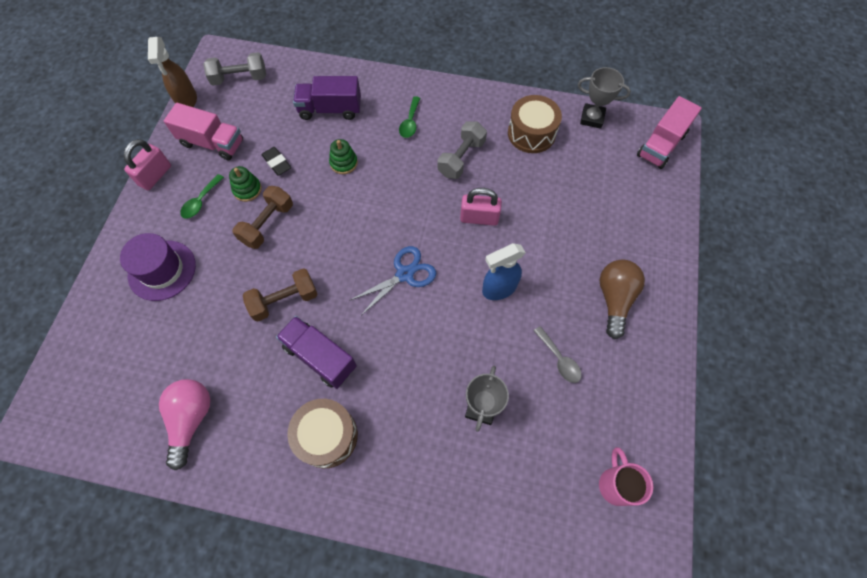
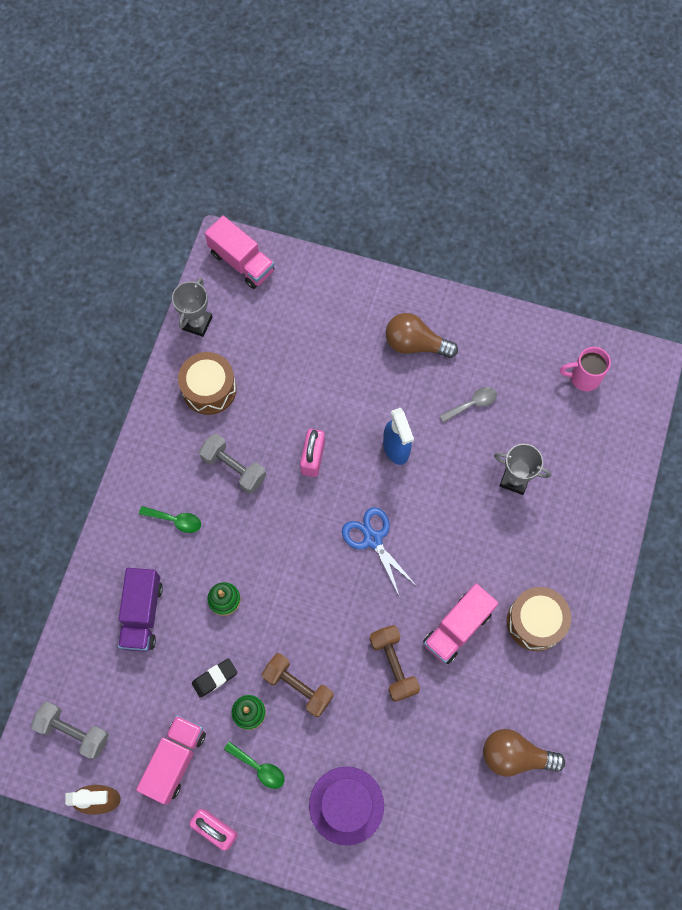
camera: 85 degrees left, 5 degrees up
pink light bulb [159,379,210,470] -> brown light bulb [483,729,565,777]
grey dumbbell [203,52,266,86] -> grey dumbbell turned 60 degrees counterclockwise [31,702,109,759]
purple truck [276,316,357,389] -> pink truck [423,583,499,664]

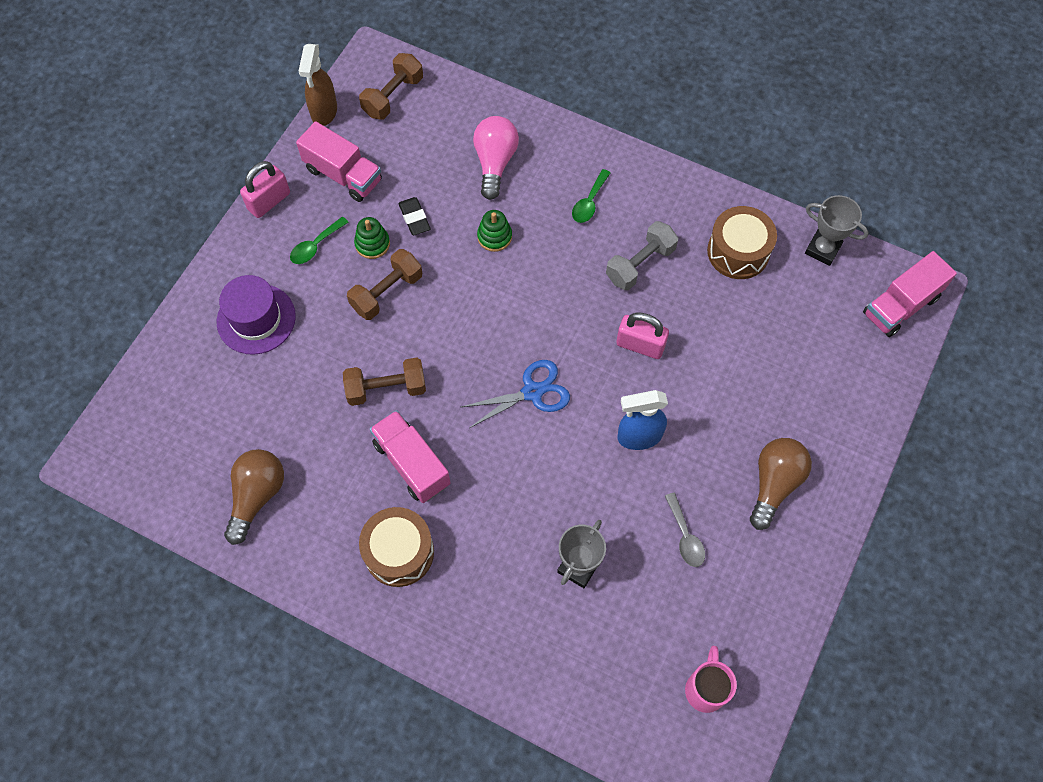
camera: 100 degrees right, 5 degrees down
grey dumbbell [31,702,109,759] -> brown dumbbell [359,53,423,120]
purple truck [118,568,163,652] -> pink light bulb [473,116,519,200]

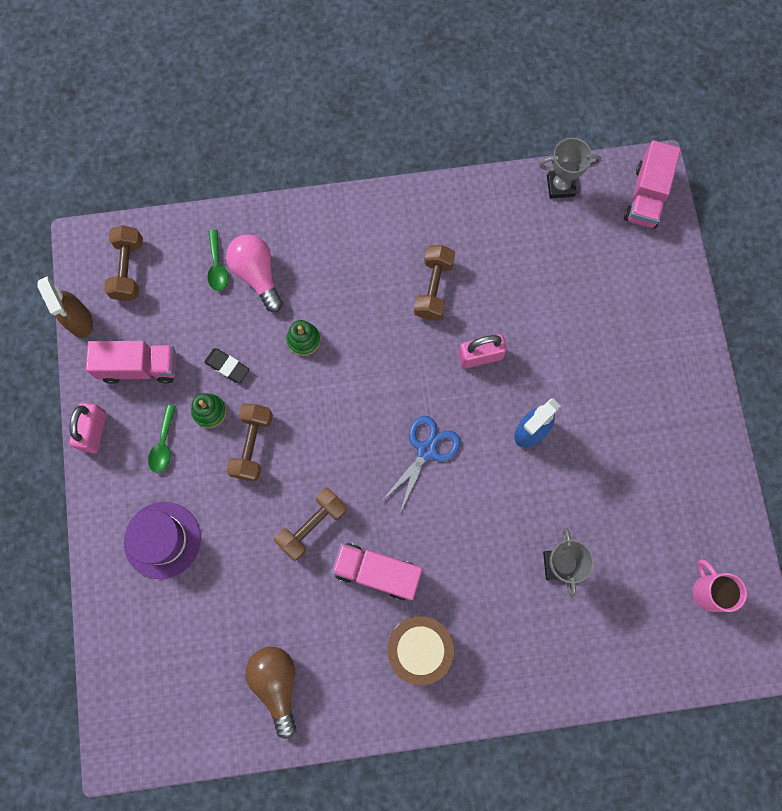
camera: 35 degrees left, 10 degrees up
green spoon [572,169,610,223] -> green spoon moved to [208,230,228,291]
grey dumbbell [606,221,678,290] -> brown dumbbell [414,245,455,320]
grey spoon [665,493,705,567] -> none
brown drum [707,206,777,279] -> none
brown light bulb [750,438,812,530] -> none

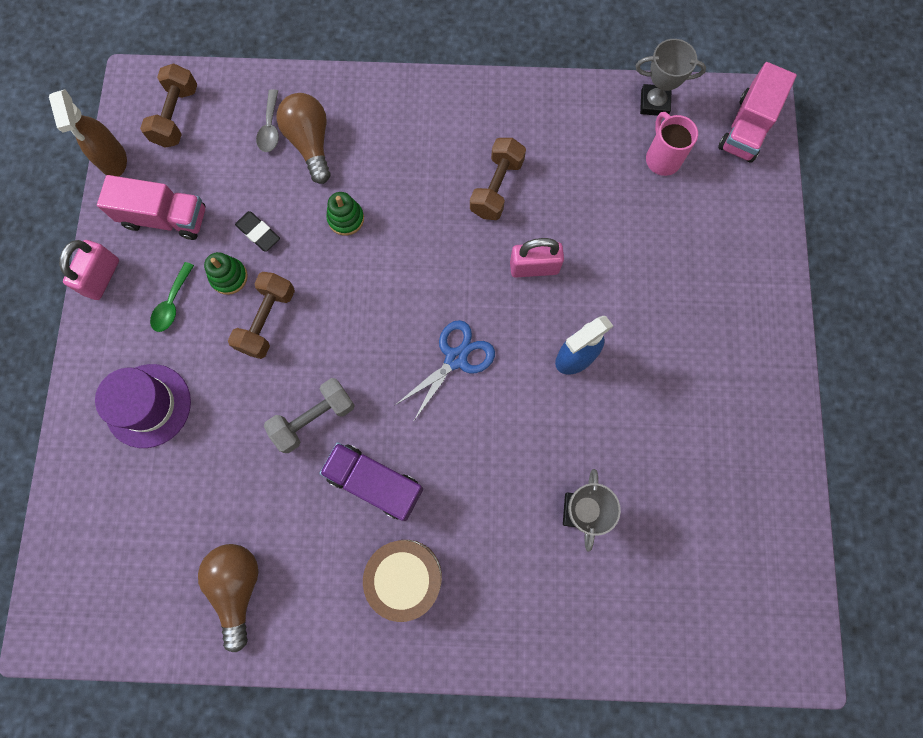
camera: 10 degrees right, 0 degrees up
green spoon [208,230,228,291] -> grey spoon [256,89,279,152]
pink light bulb [226,234,283,312] -> brown light bulb [277,93,331,184]
brown dumbbell [274,488,347,561] -> grey dumbbell [264,378,355,453]
pink truck [331,543,423,600] -> purple truck [319,442,423,521]
pink mug [693,559,747,612] -> pink mug moved to [646,112,698,176]

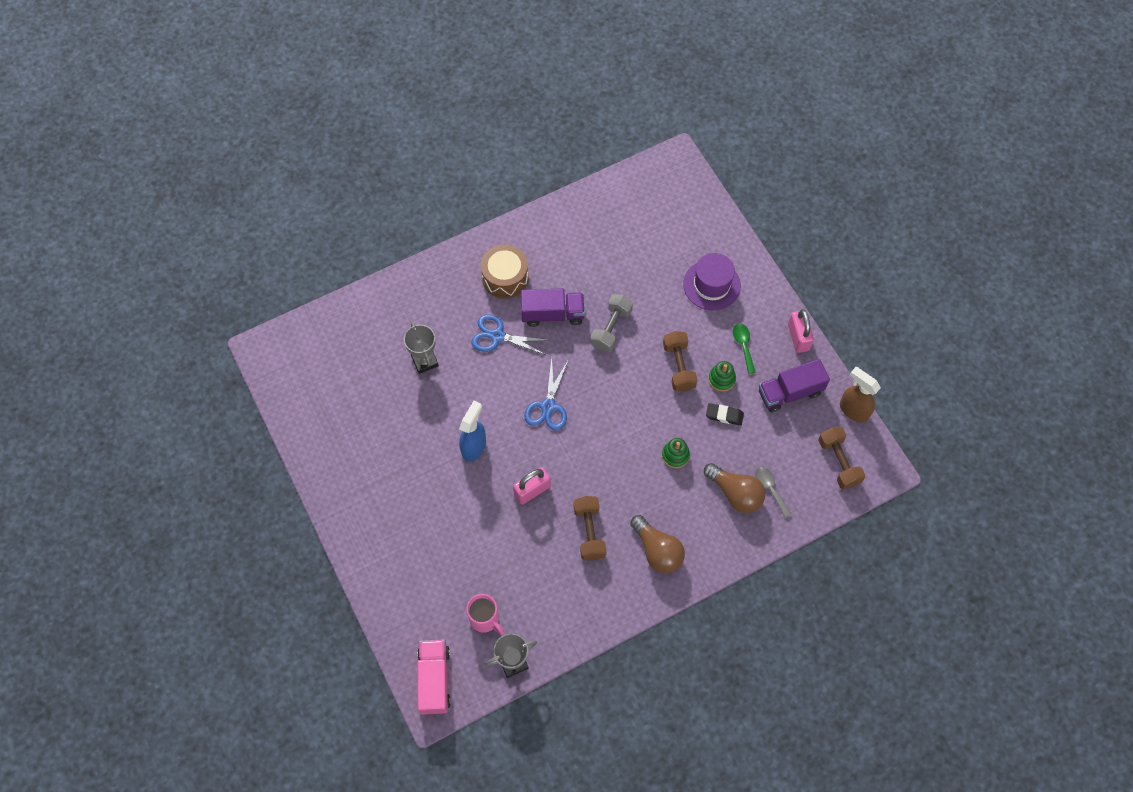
camera: 150 degrees right, 10 degrees down
pink truck [97,175,206,240] -> purple truck [759,359,830,412]
brown light bulb [198,544,258,652] -> brown light bulb moved to [630,515,685,573]
none -> blue scissors [471,314,551,355]

